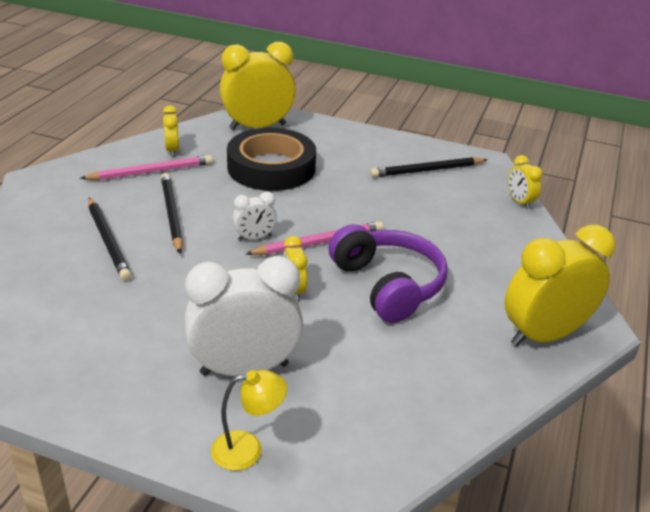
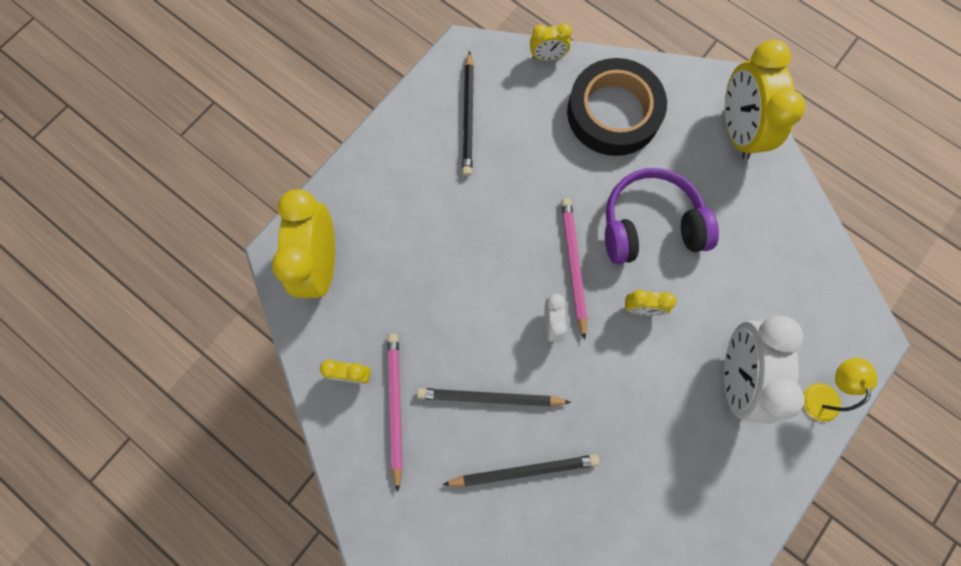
camera: 70 degrees left, 40 degrees up
black tape [227,128,316,191] -> black tape moved to [567,58,667,156]

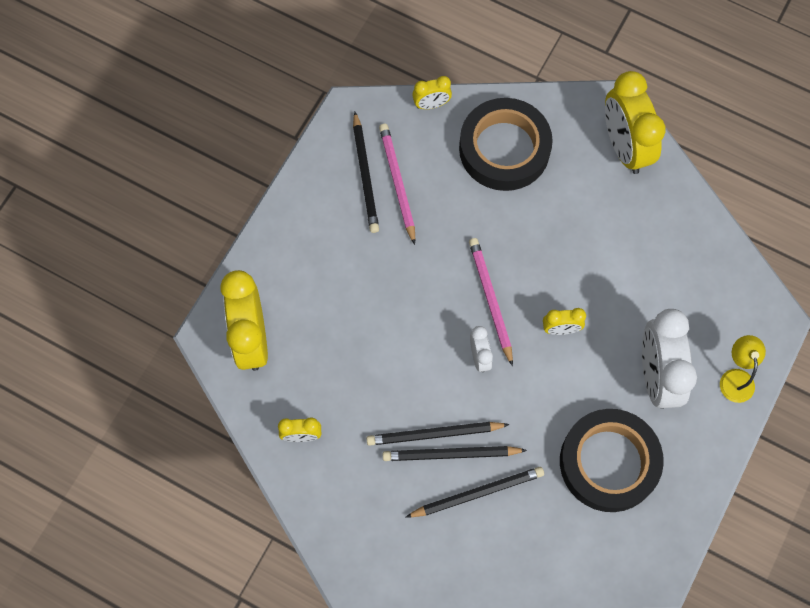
camera: 10 degrees left, 5 degrees down
pink pencil [388,334,402,492] -> pink pencil moved to [379,124,415,245]
purple headphones [605,168,719,264] -> none
none -> black pencil [383,446,527,461]
none -> black tape [560,409,664,512]

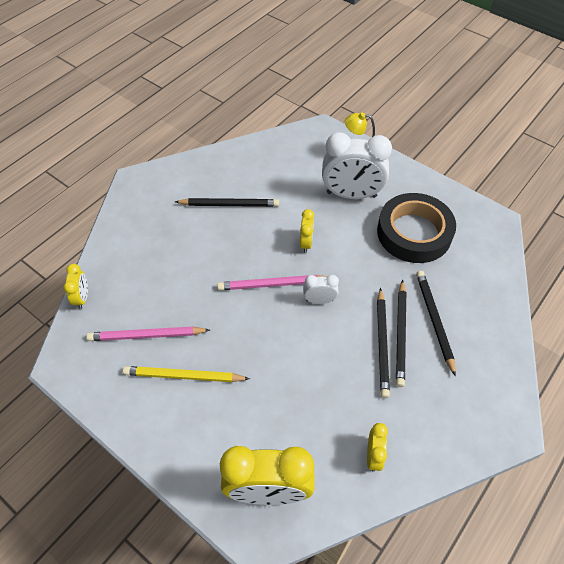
camera: 80 degrees left, 15 degrees down
black pencil [353,112,379,233] -> black pencil moved to [175,198,279,207]
black tape [459,98,553,191] -> none
yellow clock [605,71,666,174] -> none
none -> yellow pencil [123,366,250,382]

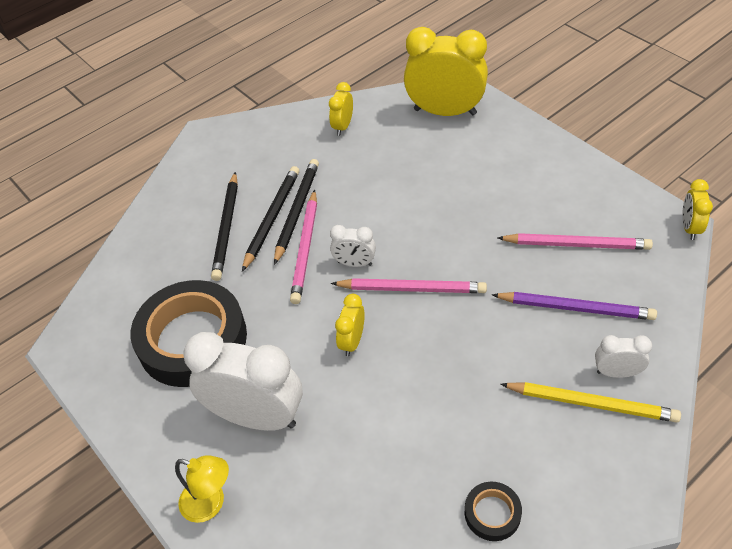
camera: 165 degrees left, 5 degrees down
yellow clock [64,264,88,309] -> yellow clock moved to [682,179,713,240]
yellow pencil [123,366,250,382] -> yellow pencil moved to [500,382,681,423]
black pencil [175,198,279,207] -> none
none -> pink pencil [290,190,317,304]
none -> black tape [465,482,522,541]
none -> purple pencil [492,292,657,320]
none -> white clock [595,335,652,378]

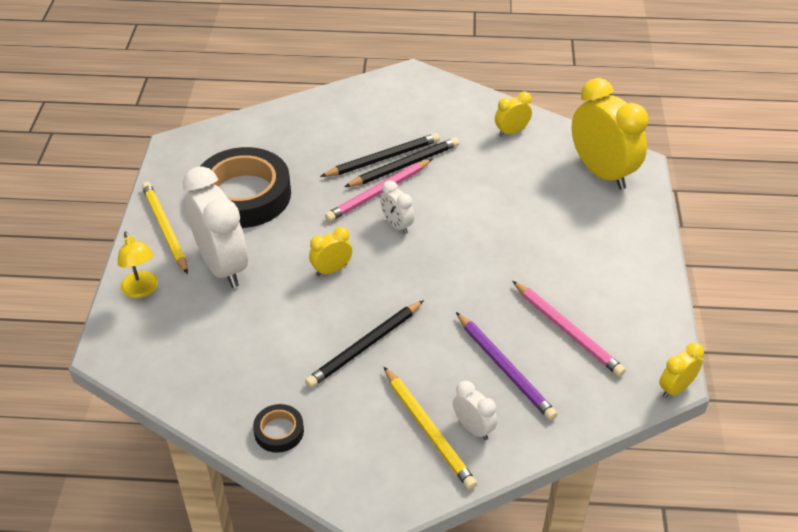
camera: 40 degrees right, 5 degrees down
black pencil [211,172,238,281] -> black pencil moved to [305,300,424,388]
pink pencil [331,278,487,293] -> none
none -> yellow pencil [142,182,188,274]

